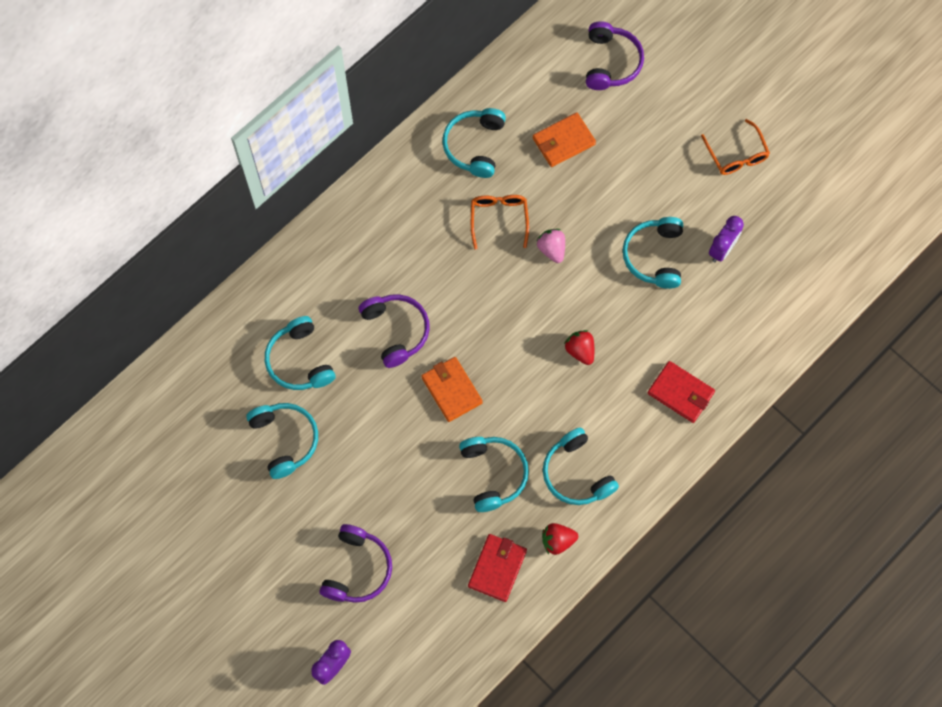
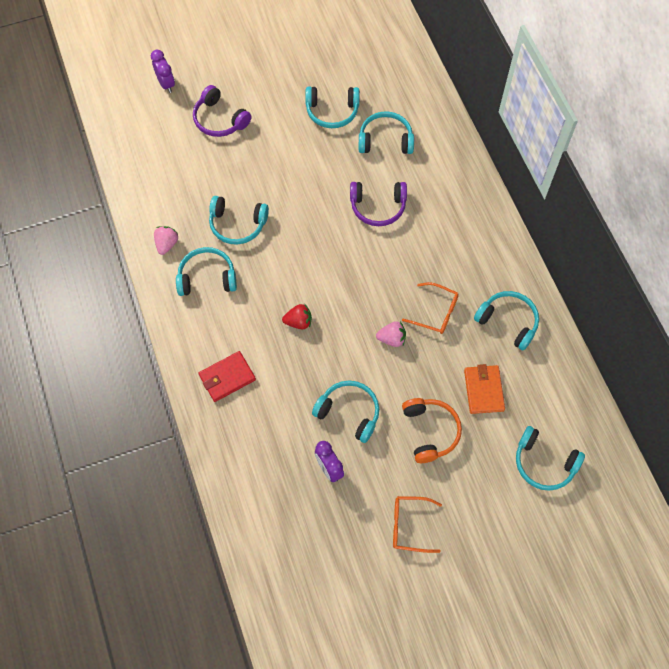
camera: 115 degrees right, 5 degrees down
orange wallet [421,357,483,422] -> none
red wallet [468,534,527,602] -> none
red strawberry [542,523,578,555] -> pink strawberry [154,226,179,255]
purple headphones [586,21,644,90] -> turquoise headphones [516,426,585,491]
none -> orange headphones [402,398,462,463]

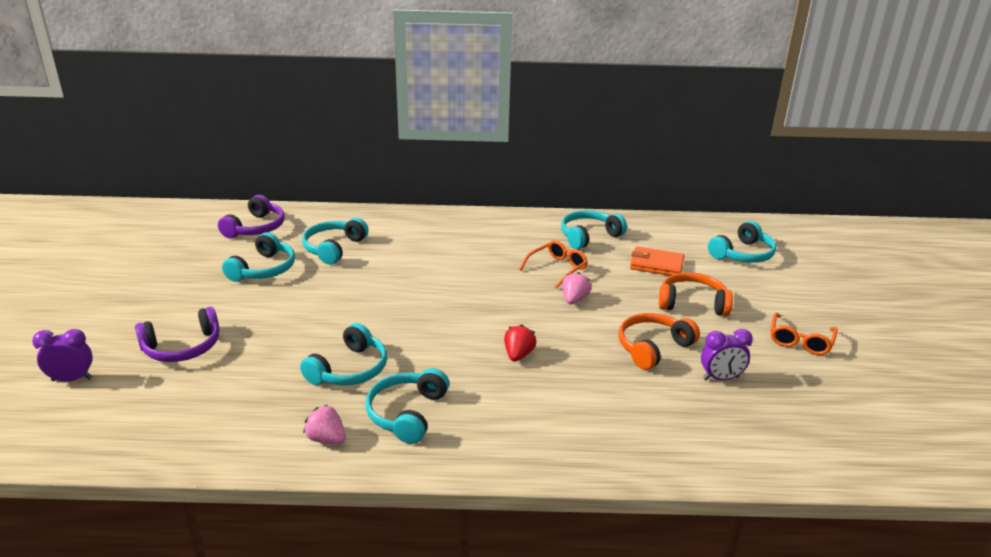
camera: 70 degrees left, 35 degrees down
red wallet [199,351,256,402] -> none
turquoise headphones [312,381,379,443] -> orange headphones [618,313,700,370]
purple headphones [350,182,407,226] -> purple headphones moved to [218,195,285,238]

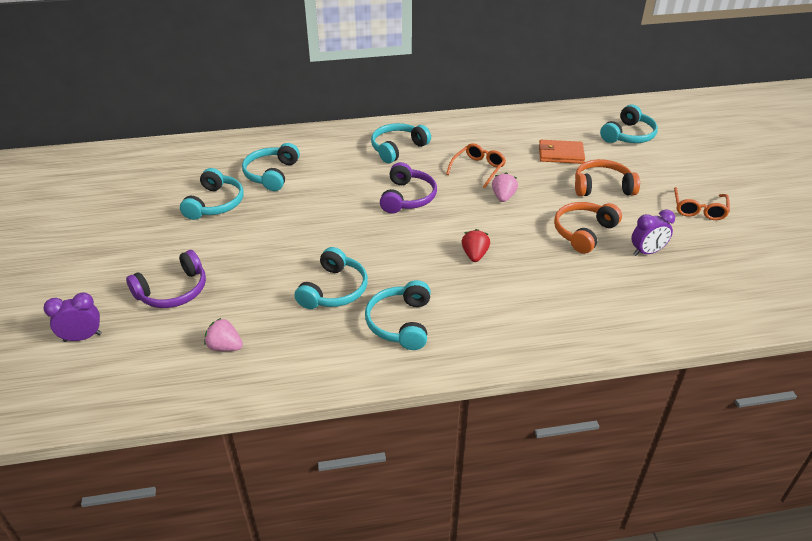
camera: 10 degrees left, 10 degrees up
purple headphones [218,195,285,238] -> purple headphones moved to [380,162,437,213]
pink strawberry [303,405,346,444] -> pink strawberry moved to [204,318,243,351]
turquoise headphones [561,210,627,249] -> turquoise headphones moved to [371,123,431,163]

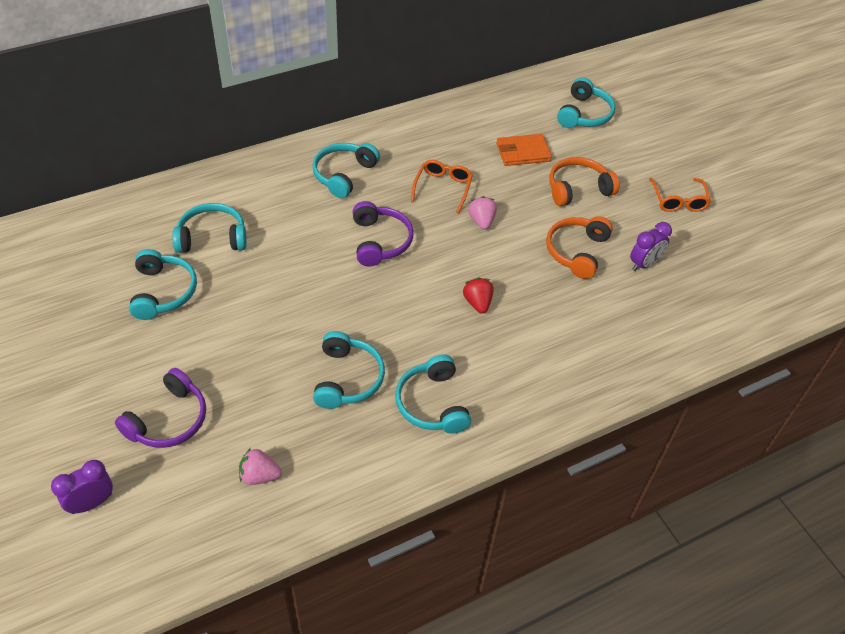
camera: 20 degrees left, 10 degrees up
turquoise headphones [242,143,300,191] -> turquoise headphones turned 90 degrees clockwise [172,203,247,253]

